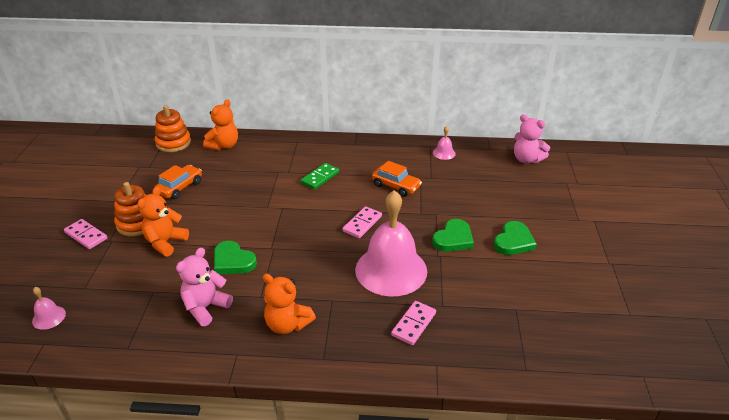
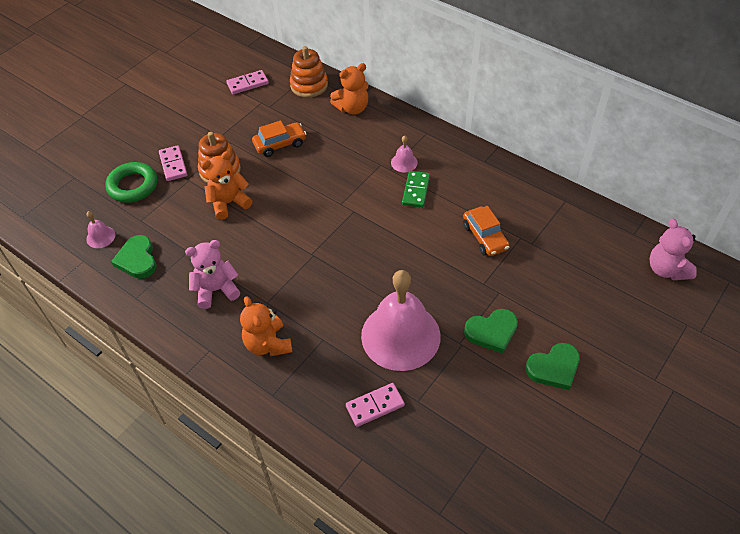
camera: 35 degrees right, 15 degrees up
green heart [214,241,257,274] -> green heart moved to [111,235,156,279]
green domino [301,163,339,189] -> green domino turned 60 degrees counterclockwise [402,171,430,208]
pink domino [343,206,382,238] -> pink domino moved to [226,70,269,94]
pink bell [433,126,456,160] -> pink bell moved to [391,136,418,172]
none -> green ring [105,162,157,203]

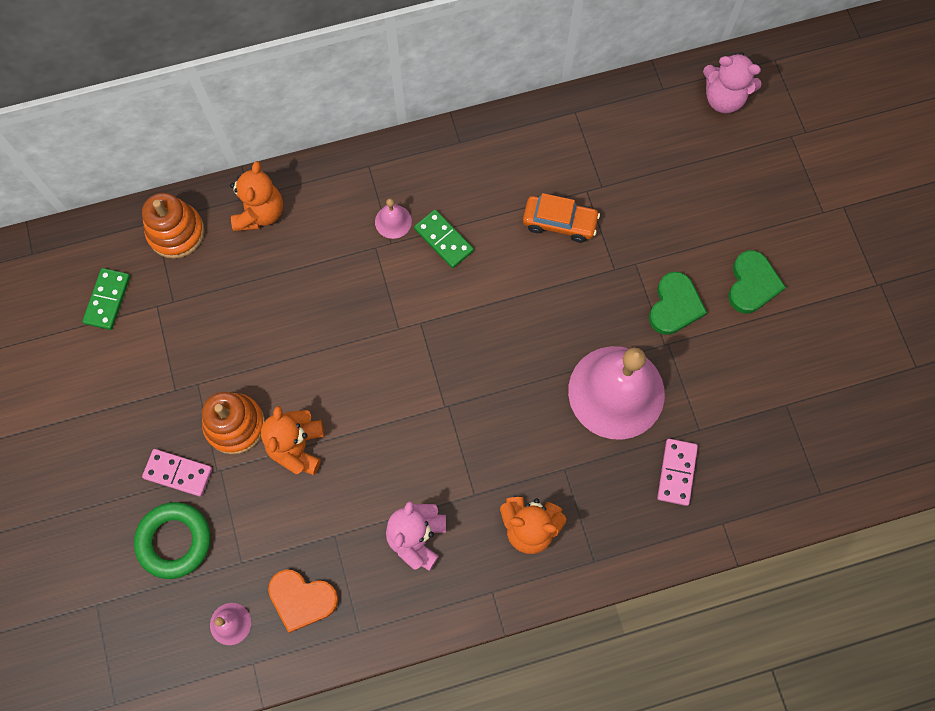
camera: 55 degrees left, 20 degrees up
green heart [111,235,156,279] -> orange heart [268,570,338,633]
pink domino [226,70,269,94] -> green domino [82,268,130,330]
orange car [252,120,306,157] -> none

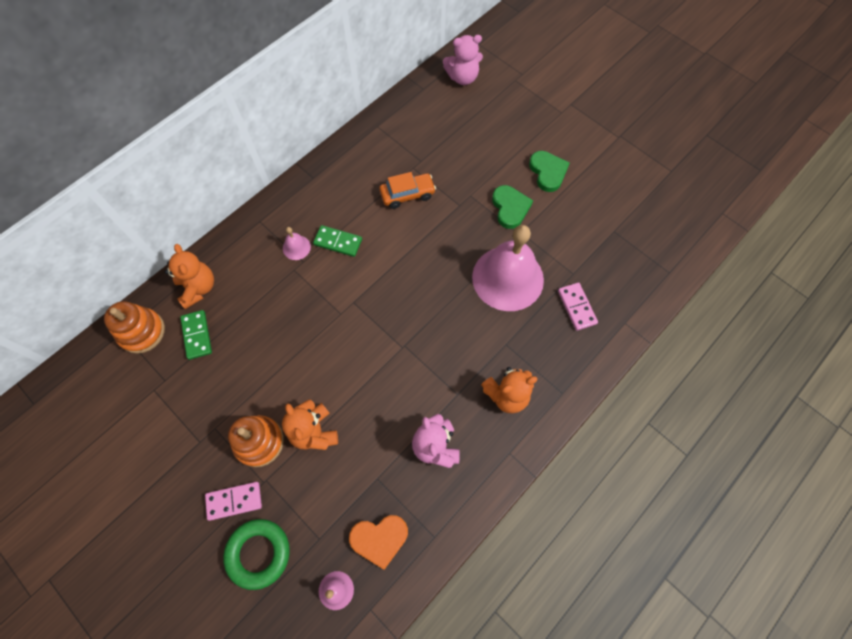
camera: 30 degrees left, 5 degrees down
green domino [82,268,130,330] -> green domino moved to [180,310,212,360]

